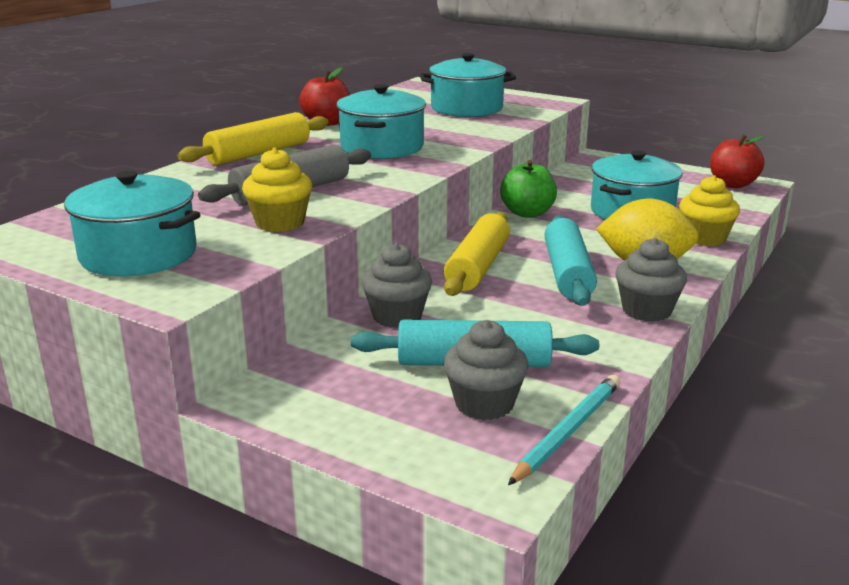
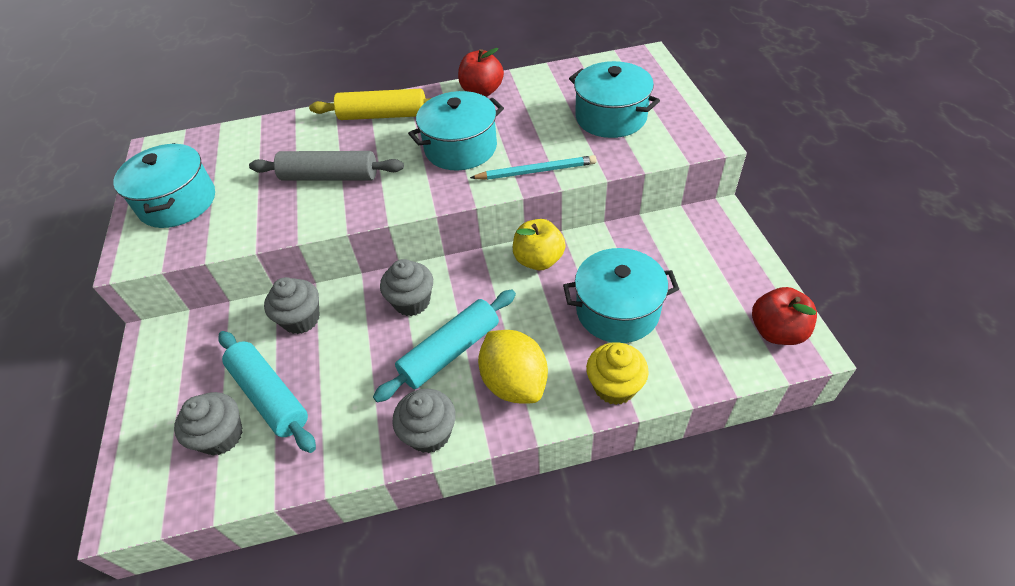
camera: 50 degrees right, 25 degrees up
yellow cupcake [242,148,312,232] -> none
yellow rolling pin [444,212,510,296] -> grey cupcake [380,259,433,316]
green apple [500,160,557,218] -> yellow apple [513,219,566,270]
turquoise pencil [508,375,620,485] -> turquoise pencil moved to [470,155,597,180]

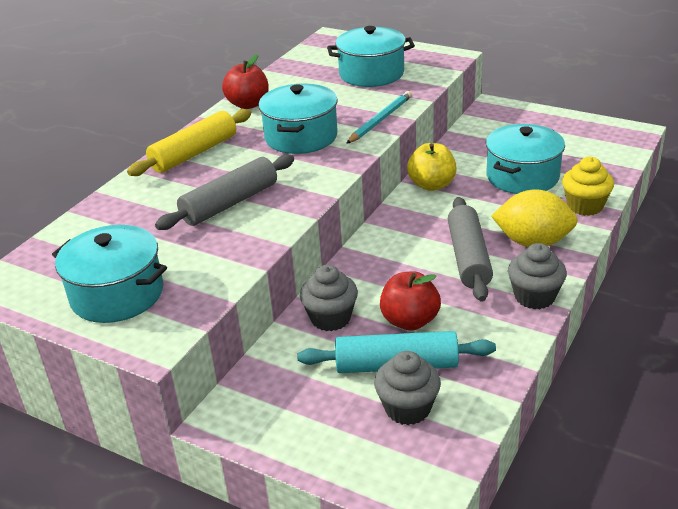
camera: 50 degrees left, 15 degrees down
turquoise rolling pin [373,290,516,403] -> grey rolling pin [448,197,493,302]
grey cupcake [380,259,433,316] -> none
red apple [752,287,817,345] -> red apple moved to [380,271,441,331]

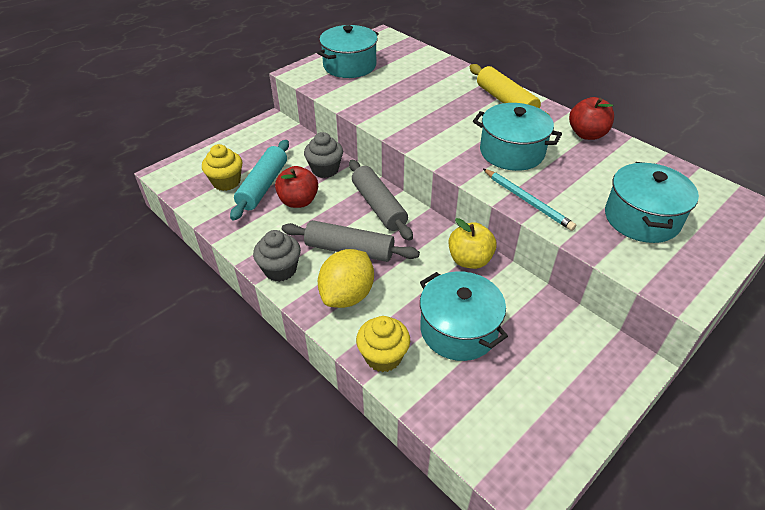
camera: 105 degrees right, 10 degrees up
grey rolling pin [155,154,294,230] -> grey rolling pin moved to [349,160,413,241]
grey cupcake [374,351,441,425] -> yellow cupcake [202,144,242,191]

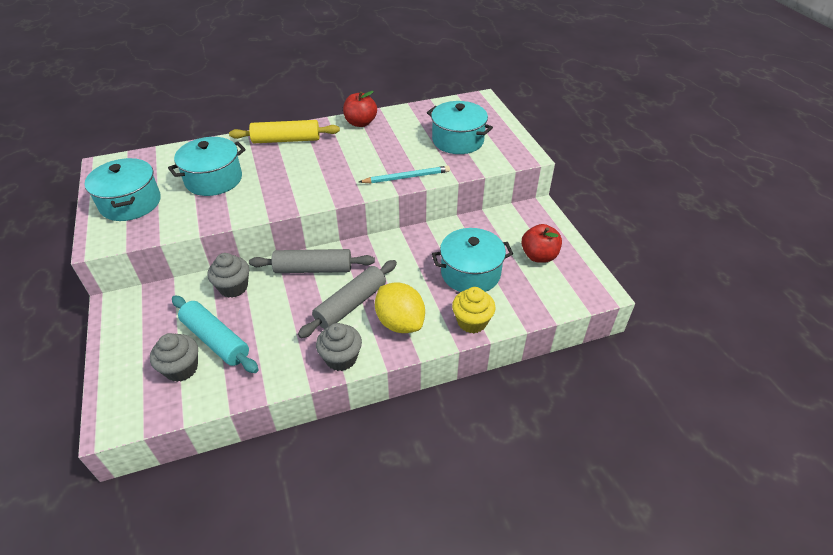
camera: 65 degrees left, 0 degrees up
yellow cupcake [202,144,242,191] -> grey cupcake [150,333,198,382]
red apple [275,166,318,208] -> red apple moved to [522,224,562,263]
yellow apple [449,218,497,269] -> none
turquoise pot [473,103,562,171] -> turquoise pot moved to [168,137,246,196]

